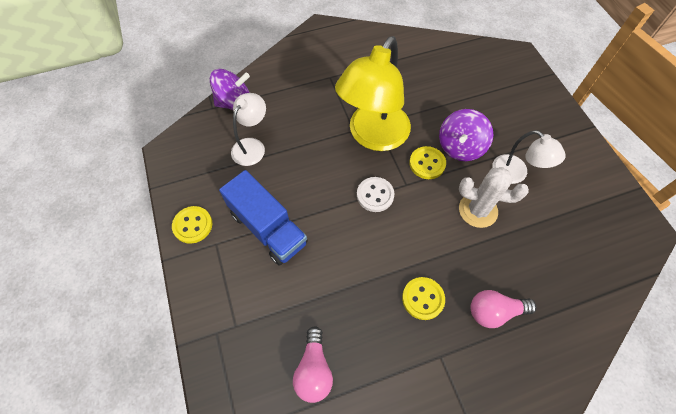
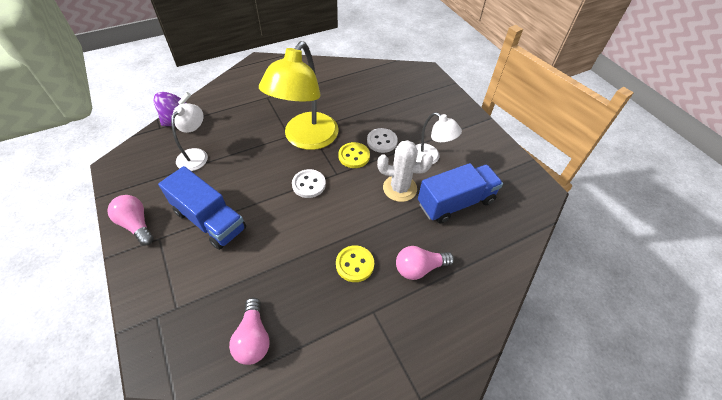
camera: 10 degrees left, 10 degrees down
yellow button [172,206,212,244] -> pink light bulb [107,195,154,245]
purple spinning top [439,109,494,161] -> white button [367,128,398,153]
none -> blue truck [418,163,503,223]

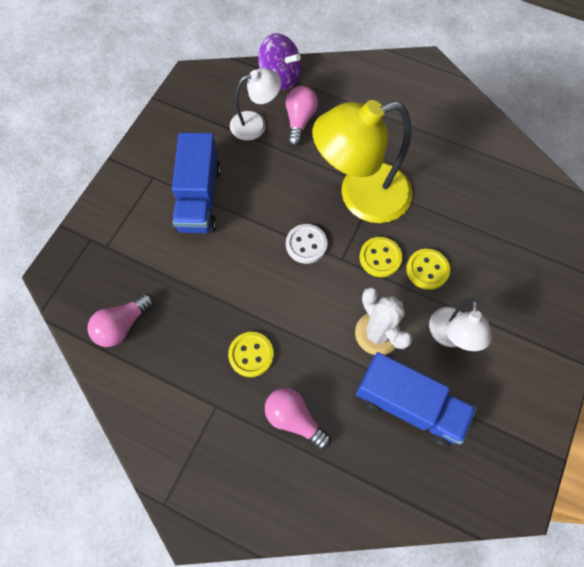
camera: 55 degrees right, 15 degrees up
pink light bulb [107,195,154,245] -> pink light bulb moved to [286,86,318,146]
white button [367,128,398,153] -> yellow button [406,248,450,290]

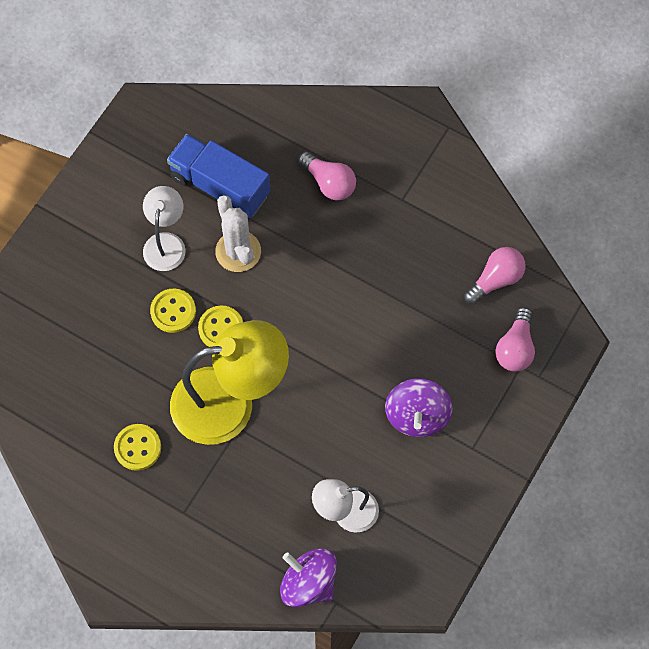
camera: 175 degrees left, 0 degrees up
blue truck [172,133,221,233] -> purple spinning top [385,378,452,437]
yellow button [228,332,274,377] -> yellow button moved to [114,424,161,471]
pink light bulb [286,86,318,146] -> pink light bulb moved to [495,307,535,372]
white button [286,224,327,264] -> none

